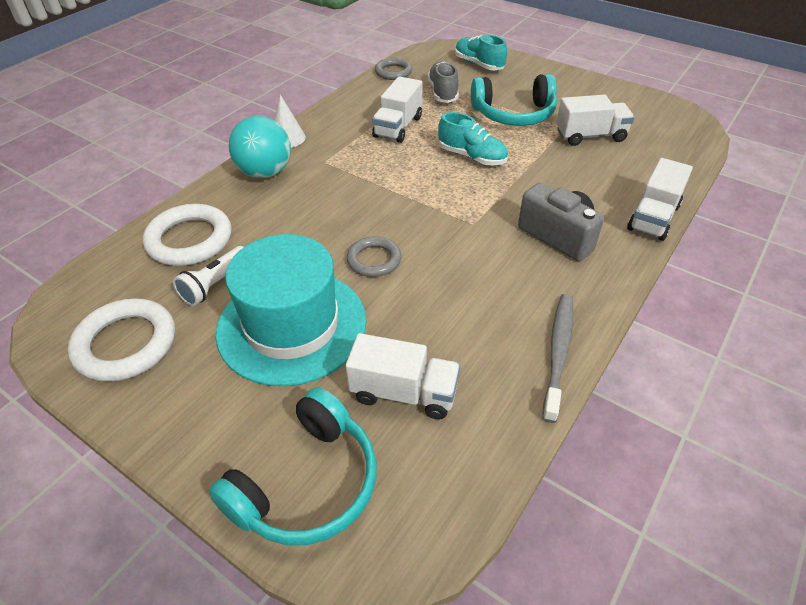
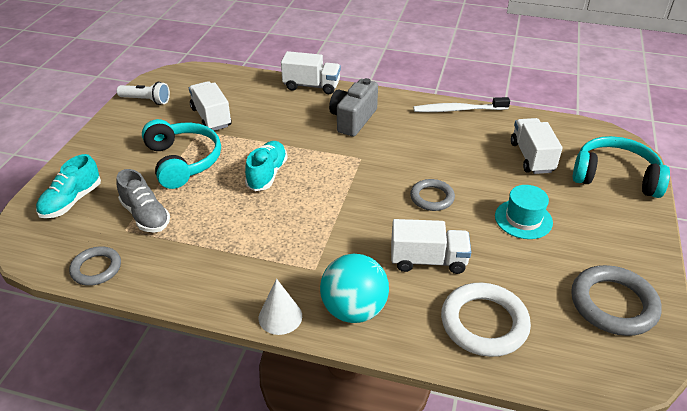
camera: 110 degrees left, 5 degrees down
white ring [68,298,175,382] -> grey ring [571,265,662,336]
white flashlight [173,246,244,306] -> white flashlight moved to [117,82,170,105]
turquoise hat [216,234,366,386] -> turquoise hat [495,185,553,239], size x0.50
white truck [372,76,423,143] -> white truck moved to [391,219,471,274]
grey shoe [428,61,459,103] -> grey shoe turned 105 degrees counterclockwise [116,169,170,233]
grey toothbrush [542,294,573,423] -> white toothbrush [414,97,510,112]

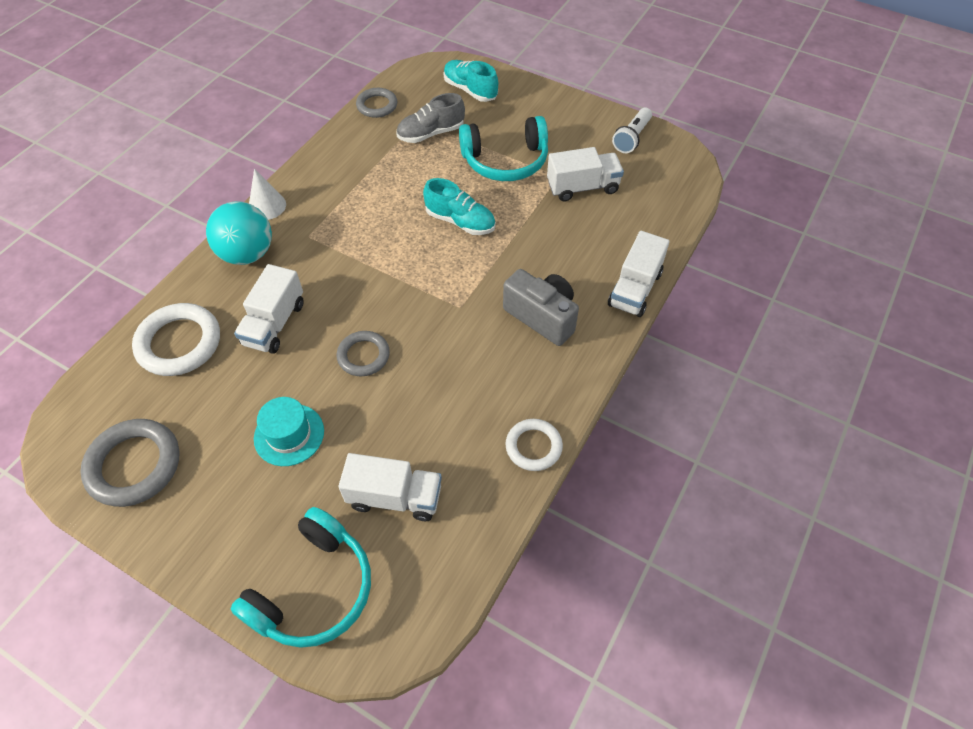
camera: 105 degrees right, 15 degrees up
white toothbrush [414,97,510,112] -> white ring [505,419,563,471]

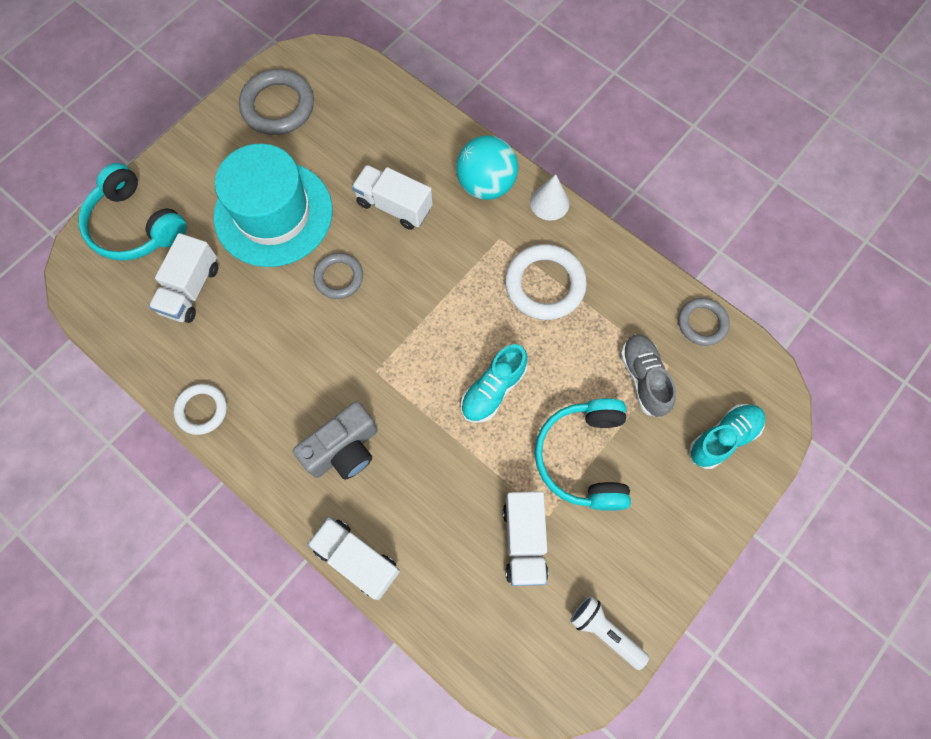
camera: 100 degrees right, 15 degrees up
white ring [132,303,220,376] -> white ring moved to [505,244,587,320]
turquoise hat [254,397,324,466] -> turquoise hat [213,144,332,267], size x1.99

